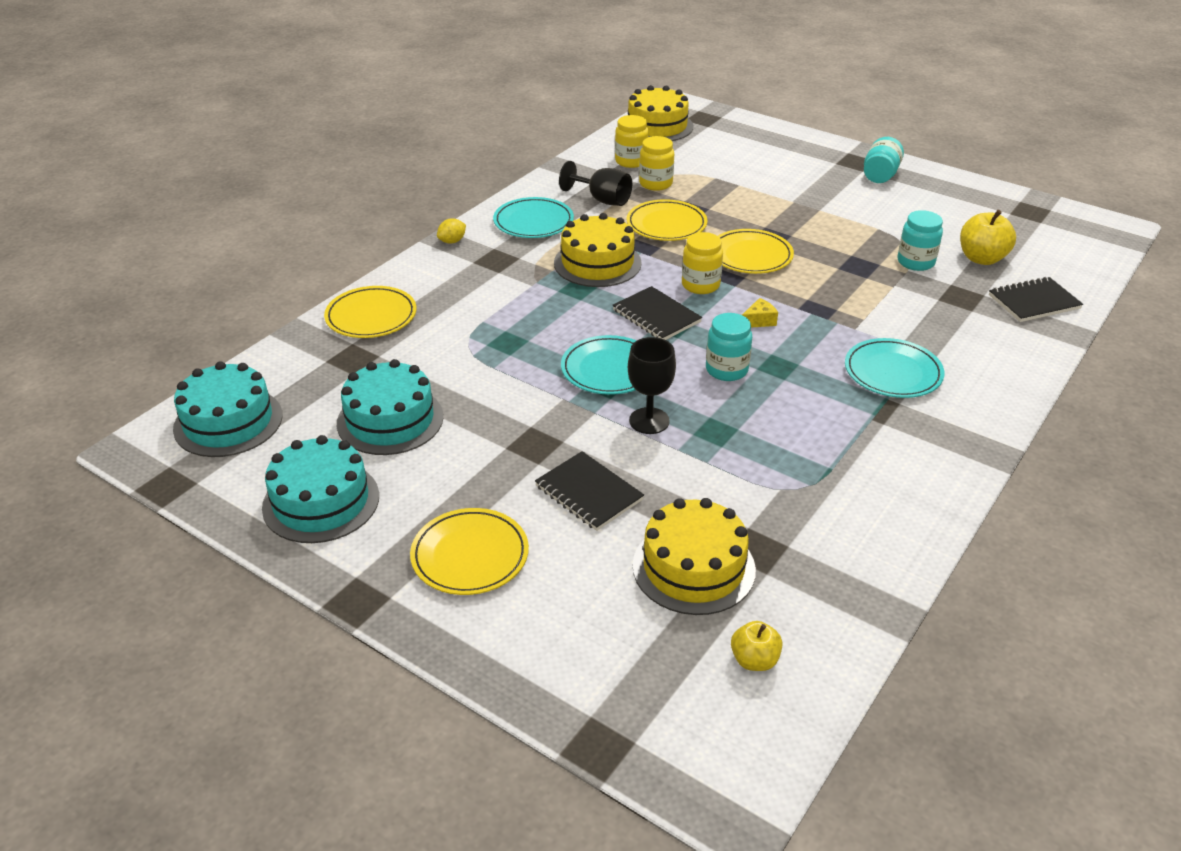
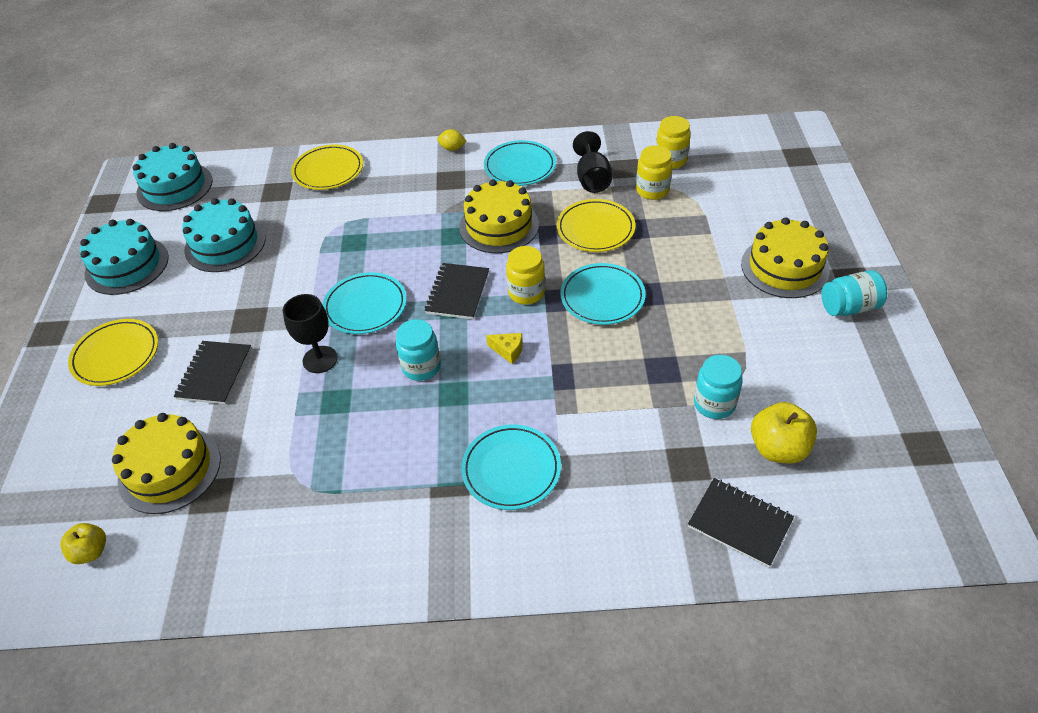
camera: 55 degrees right, 10 degrees up
yellow cake [628,85,694,141] -> yellow cake moved to [741,217,830,298]
yellow plate [718,229,794,274] -> turquoise plate [560,263,646,325]

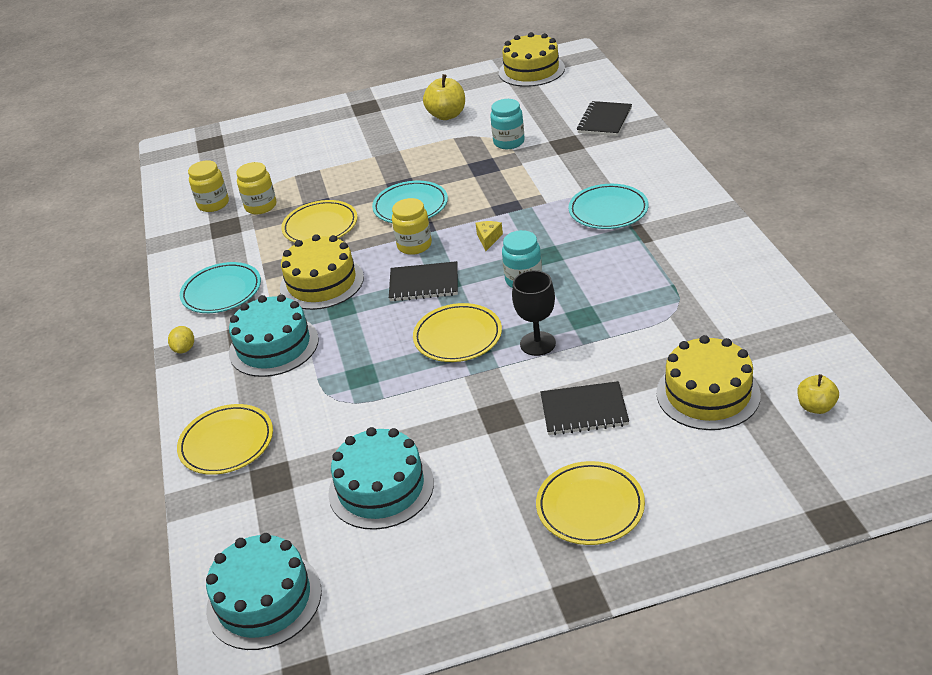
camera: 100 degrees left, 10 degrees down
turquoise cake [80,219,169,295] -> turquoise cake moved to [229,294,319,377]
turquoise plate [323,272,407,334] -> yellow plate [413,303,502,362]
black goblet [573,131,612,193] -> none
yellow cake [741,217,830,298] -> yellow cake moved to [499,32,565,87]
yellow apple [751,402,817,463] -> yellow apple moved to [423,74,465,120]
turquoise jar [821,270,887,316] -> none

